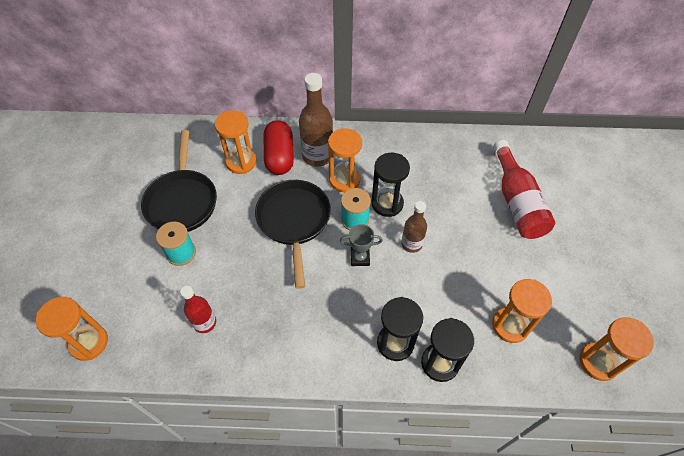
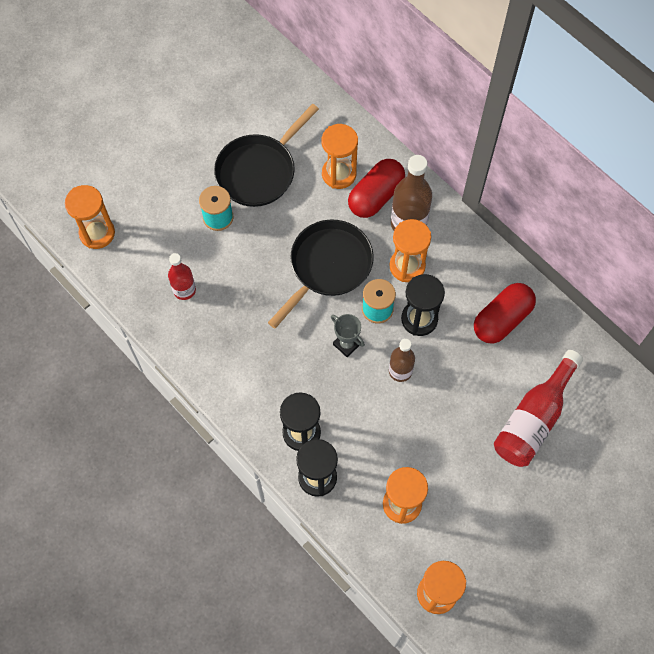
camera: 45 degrees right, 10 degrees up
none -> red capsule [474,283,536,343]

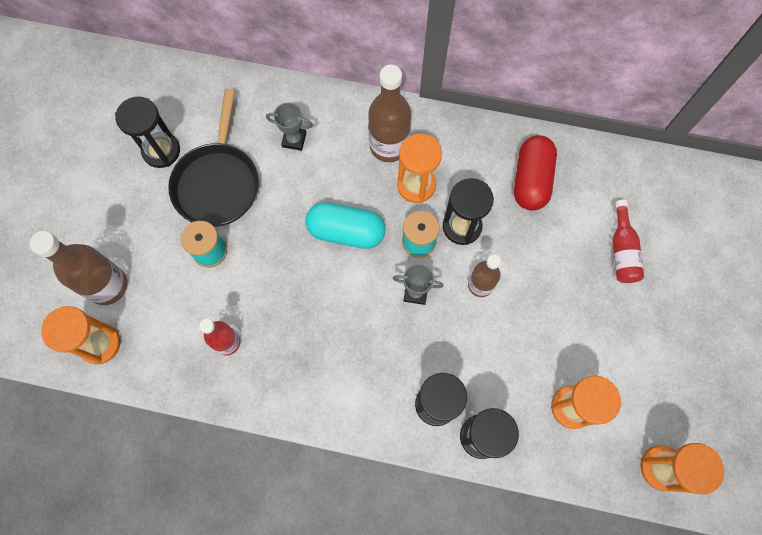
camera: 35 degrees left, 5 degrees up
black pan [268,220,374,329] -> turquoise capsule [305,202,385,249]
orange hourglass [322,124,358,189] -> grey trophy [266,103,313,151]
red capsule [348,159,405,218] -> none
red bottle [494,350,583,467] -> red bottle [612,200,644,283], size x0.61
none -> brown bottle [30,231,128,305]
none -> black hourglass [115,96,180,168]

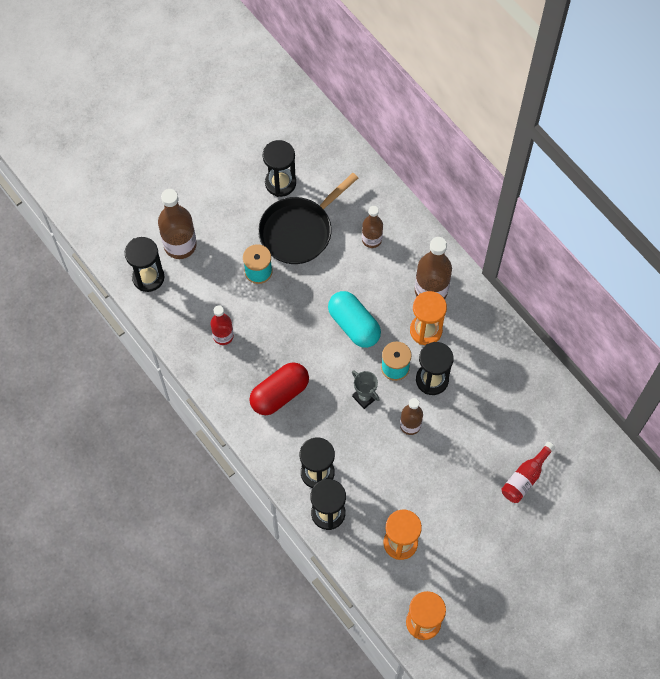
camera: 40 degrees right, 5 degrees down
orange hourglass [41,306,120,364] -> black hourglass [124,237,165,292]
grey trophy [266,103,313,151] -> brown bottle [362,206,383,248]
red capsule [514,135,557,211] -> red capsule moved to [249,362,309,415]

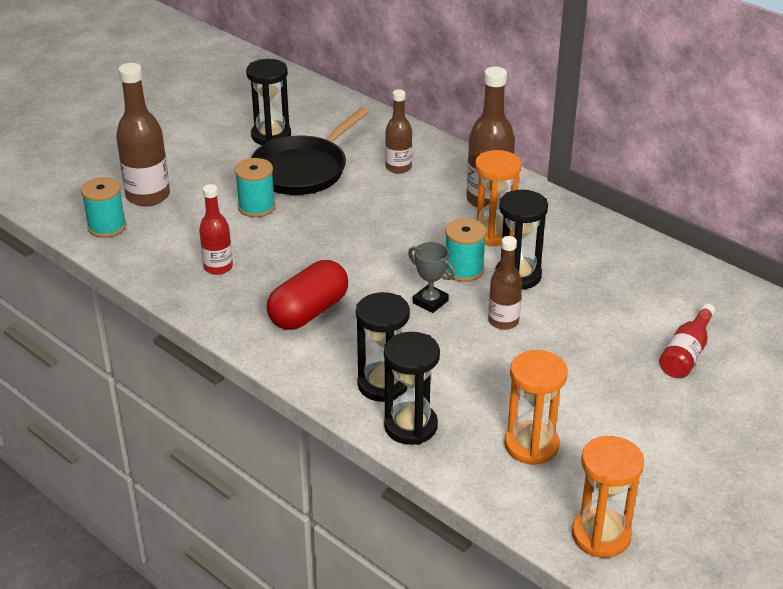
camera: 10 degrees left, 30 degrees down
black hourglass [124,237,165,292] -> turquoise spool [81,177,126,238]
turquoise capsule [328,291,381,348] -> none

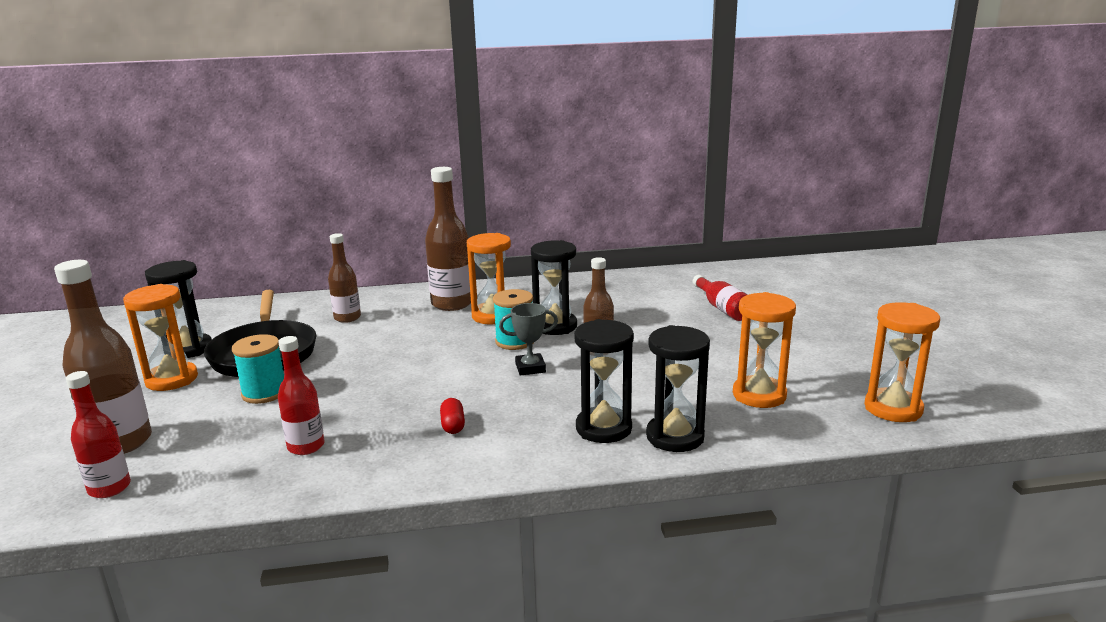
camera: 50 degrees left, 15 degrees down
turquoise spool [81,177,126,238] -> red bottle [66,371,131,498]
red capsule [267,260,348,330] -> red capsule [440,398,465,434], size x0.44
none -> orange hourglass [123,284,198,391]

